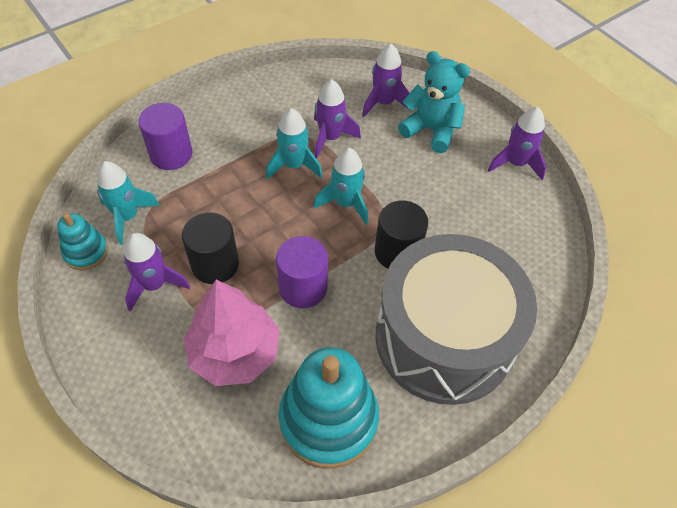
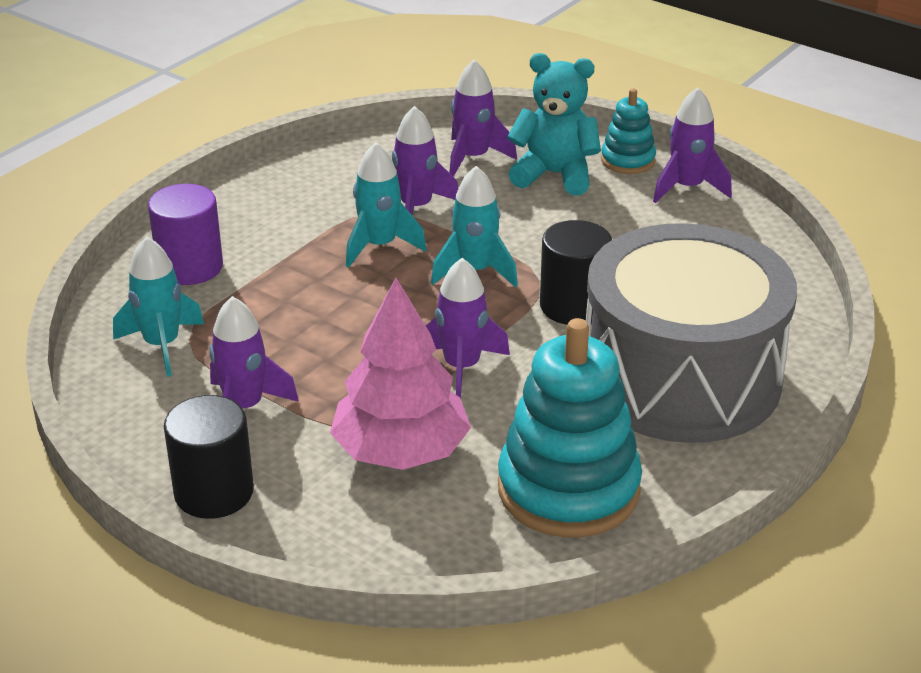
camera: 15 degrees left, 20 degrees down
turquoise stacking toy [57,213,108,271] -> turquoise stacking toy moved to [601,88,656,174]
black cylinder [182,212,239,284] -> black cylinder moved to [164,395,254,519]
purple cylinder [276,236,328,308] -> purple rocket [426,258,510,399]

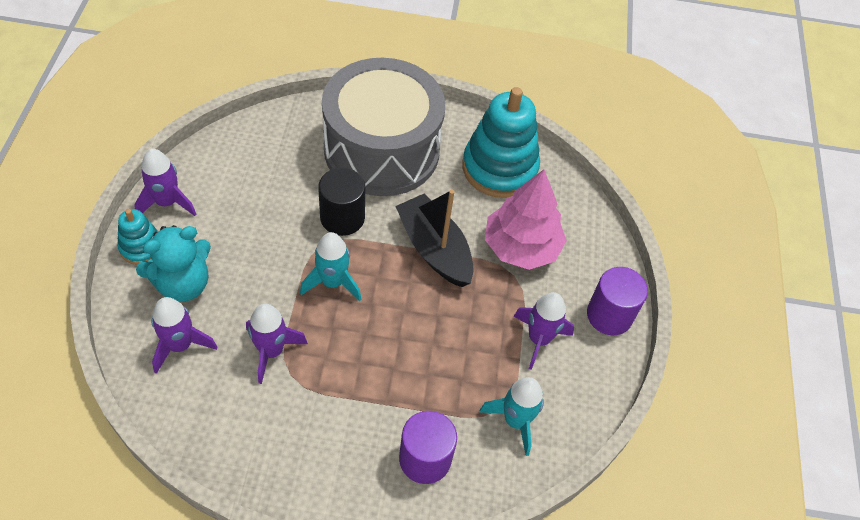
camera: 125 degrees left, 20 degrees up
black cylinder [164,395,254,519] -> purple cylinder [587,267,648,335]
turquoise rocket [346,142,427,267] -> none
purple rocket [426,258,510,399] -> black boat [395,189,474,287]
turquoise teddy bear [507,53,601,195] -> turquoise teddy bear turned 105 degrees counterclockwise [136,225,211,302]

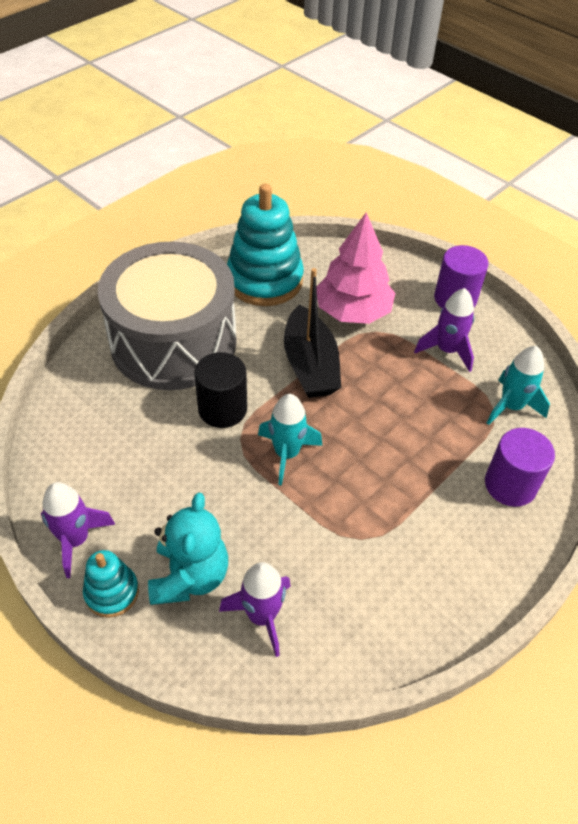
camera: 50 degrees left, 5 degrees down
purple rocket [246,304,308,384] -> none
black boat [395,189,474,287] -> black boat turned 105 degrees counterclockwise [284,268,341,398]

